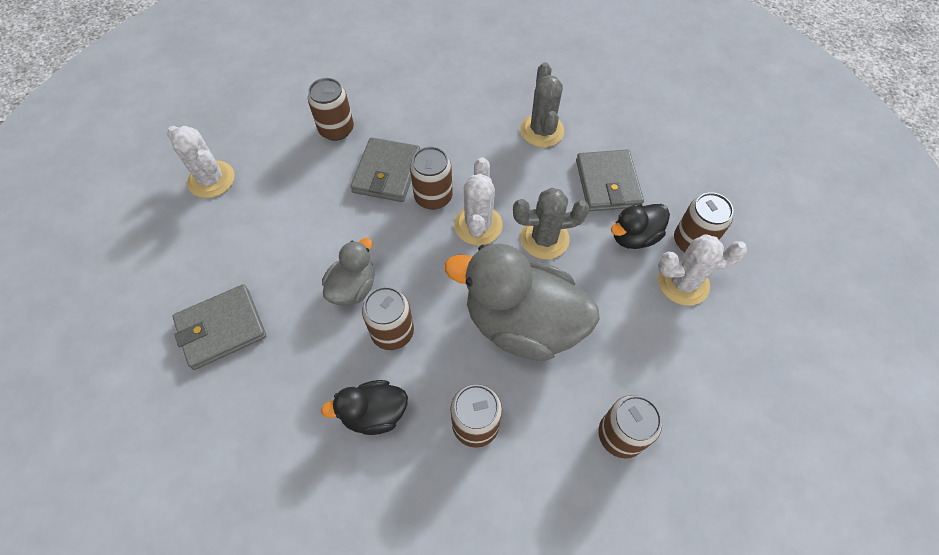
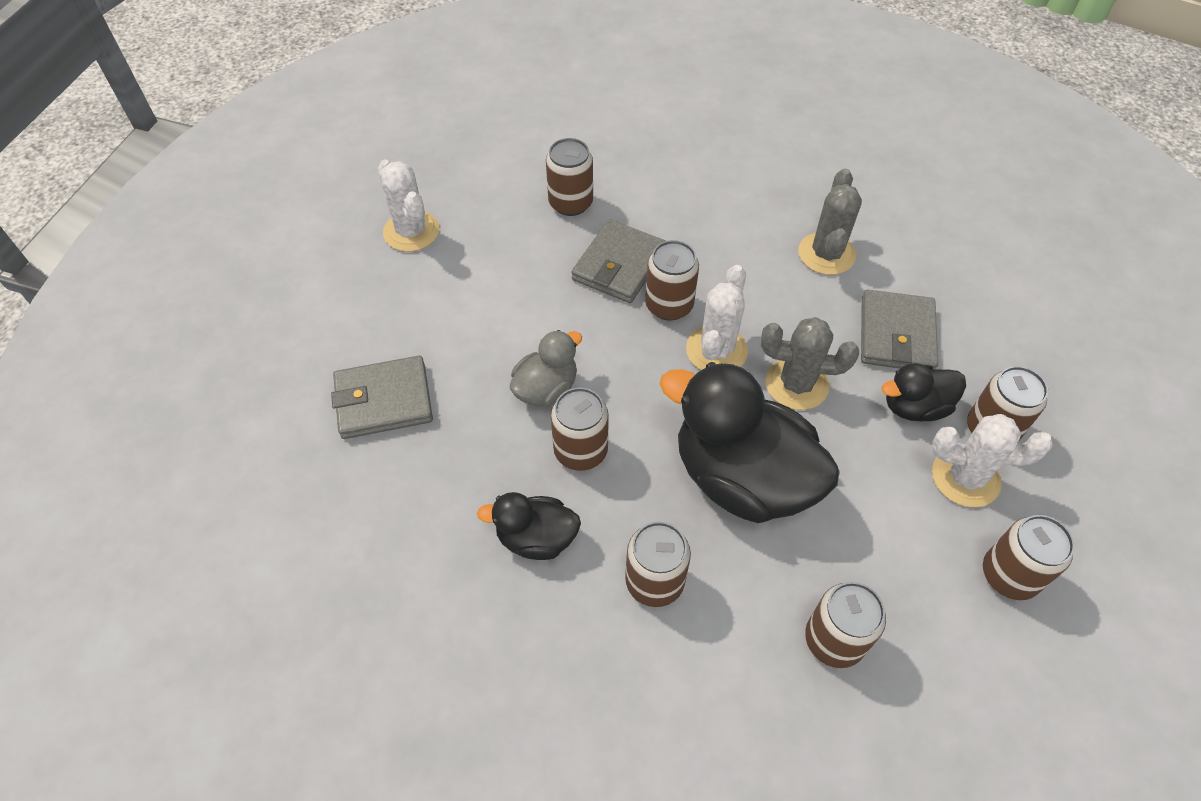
camera: 15 degrees right, 5 degrees down
grey duck [444,244,600,361] -> black duck [660,362,840,523]
none -> brown can [983,515,1075,600]

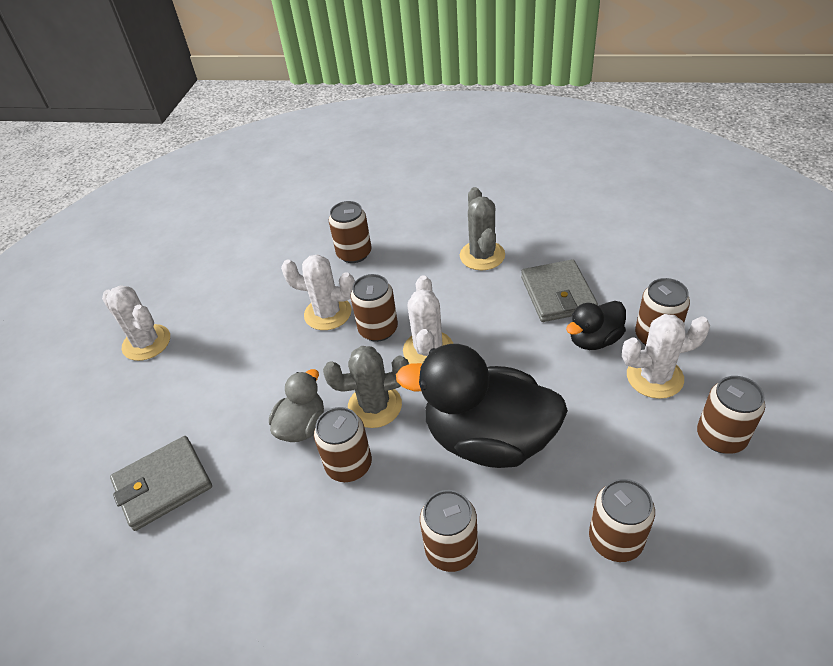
camera: 15 degrees left, 10 degrees down
black duck [477,492,581,560] -> none
brown can [546,138,593,216] -> brown can moved to [329,201,372,263]
grey wallet [571,219,665,303] -> white cactus [281,254,355,330]
grey cactus [761,317,859,410] -> grey cactus moved to [323,346,409,428]

